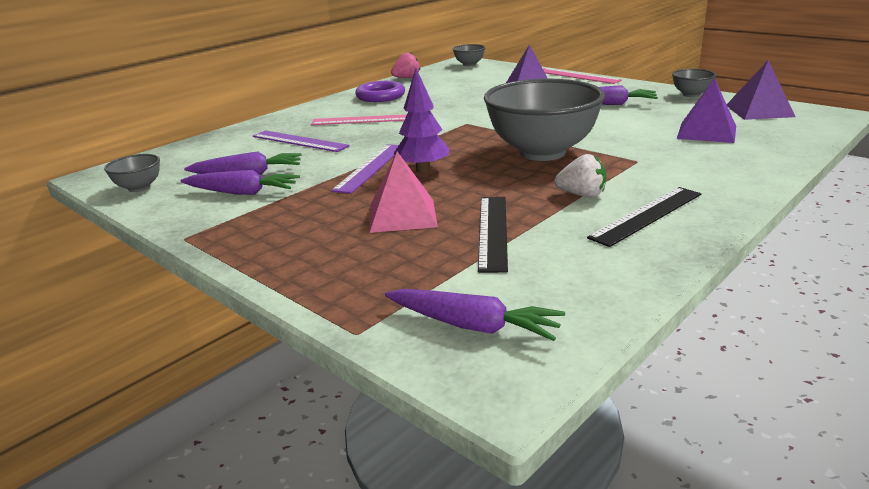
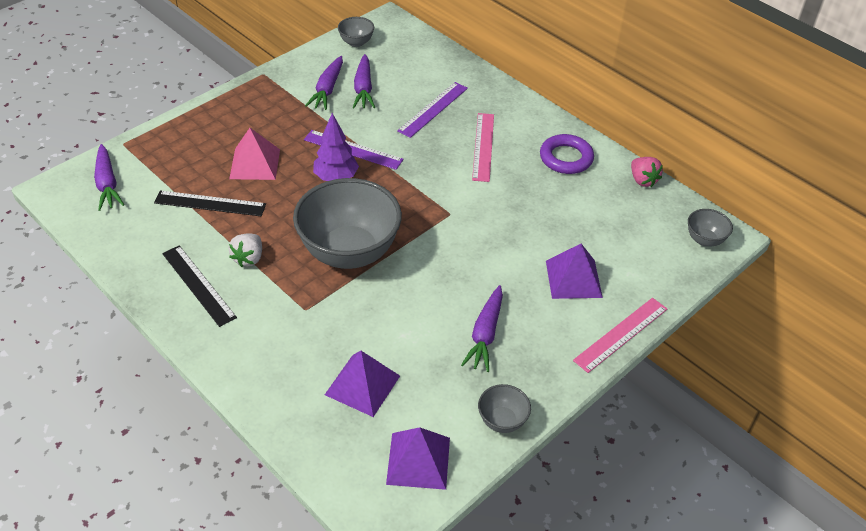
camera: 90 degrees right, 20 degrees up
purple carrot [385,289,565,341] -> purple carrot turned 45 degrees counterclockwise [94,144,124,211]

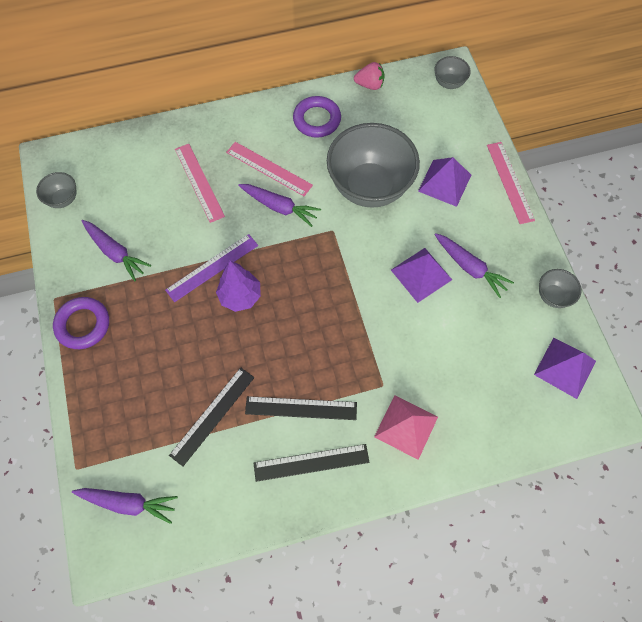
camera: 60 degrees left, 20 degrees up
pink pyramid [229,128,280,180] -> pink pyramid moved to [374,395,438,460]
white strawberry [229,233,262,267] -> black ruler [245,396,357,420]
grey bowl [293,178,402,269] -> grey bowl moved to [327,123,420,208]
purple pyramid [325,351,400,417] -> purple pyramid moved to [391,248,452,303]
purple carrot [353,54,375,108] -> purple carrot moved to [238,184,321,227]
purple ruler [397,82,468,138] -> pink ruler [175,144,225,223]
none -> purple ring [53,297,109,349]

